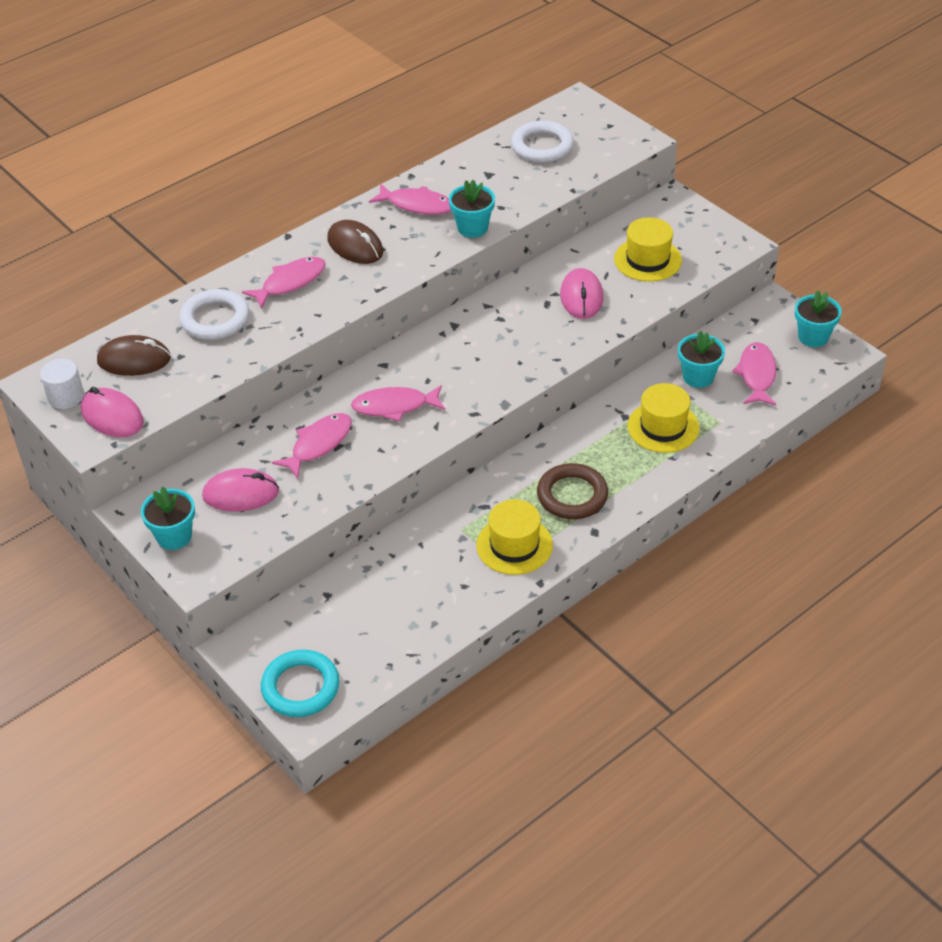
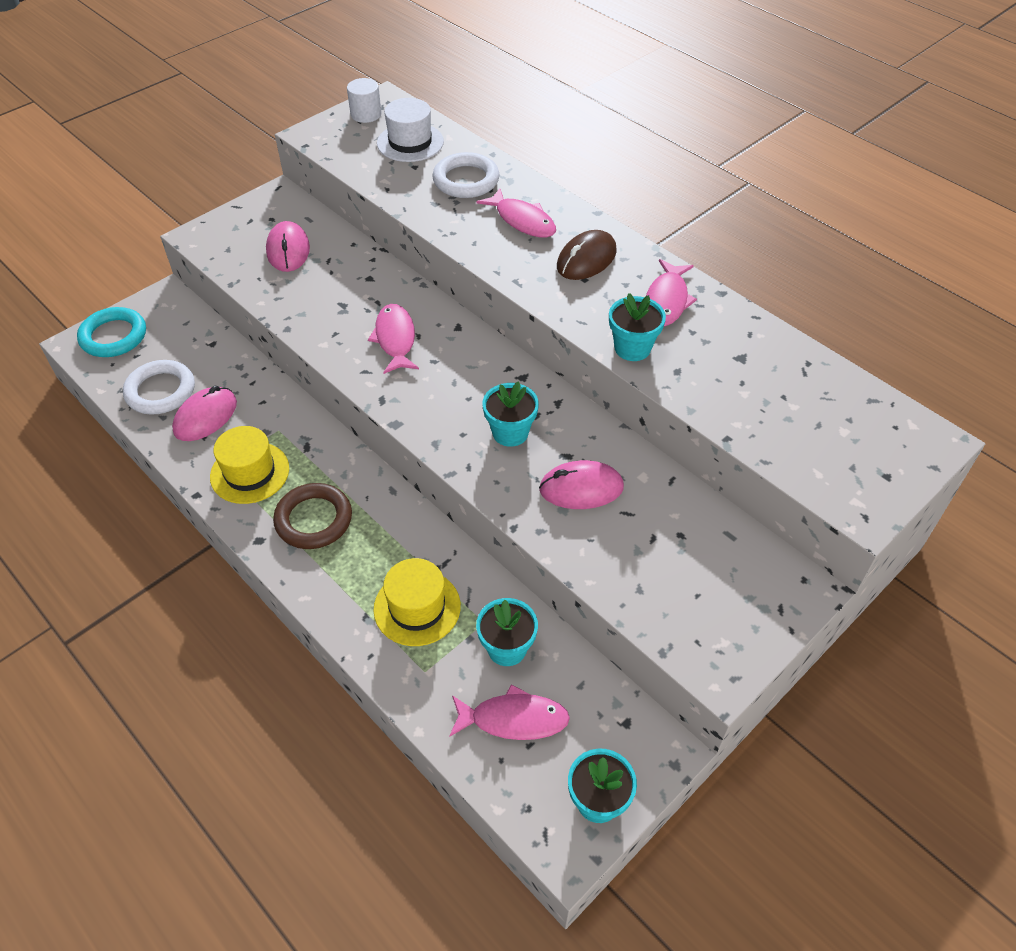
camera: 85 degrees right, 5 degrees up
pink mouse [81,387,144,437] -> pink mouse moved to [172,386,237,441]
brown mouse [97,335,171,376] -> white hat [377,98,444,162]
turquoise flower pot [141,487,195,550] -> turquoise flower pot moved to [483,381,539,447]
pink fish [272,413,352,479] -> none
white ring [511,120,574,163] -> white ring moved to [123,360,195,415]
yellow hat [614,217,682,282] -> none

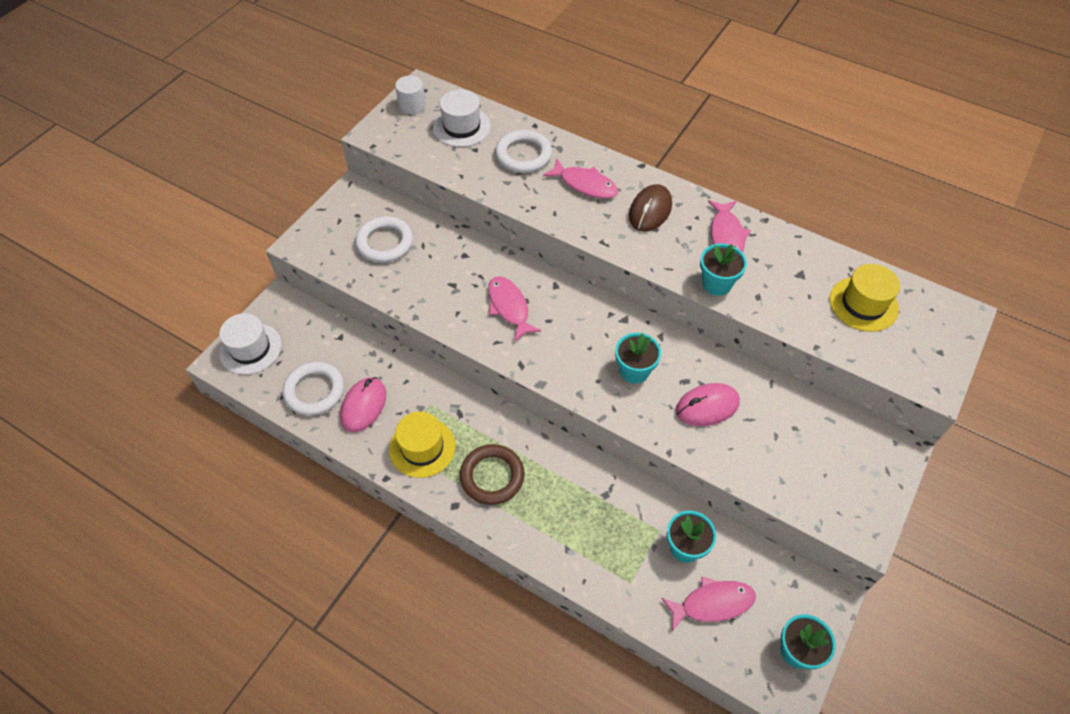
camera: 15 degrees left, 5 degrees up
turquoise ring [77,307,146,357] -> white hat [219,313,282,375]
pink mouse [266,221,310,272] -> white ring [355,216,413,263]
yellow hat [373,558,461,646] -> yellow hat moved to [830,264,900,332]

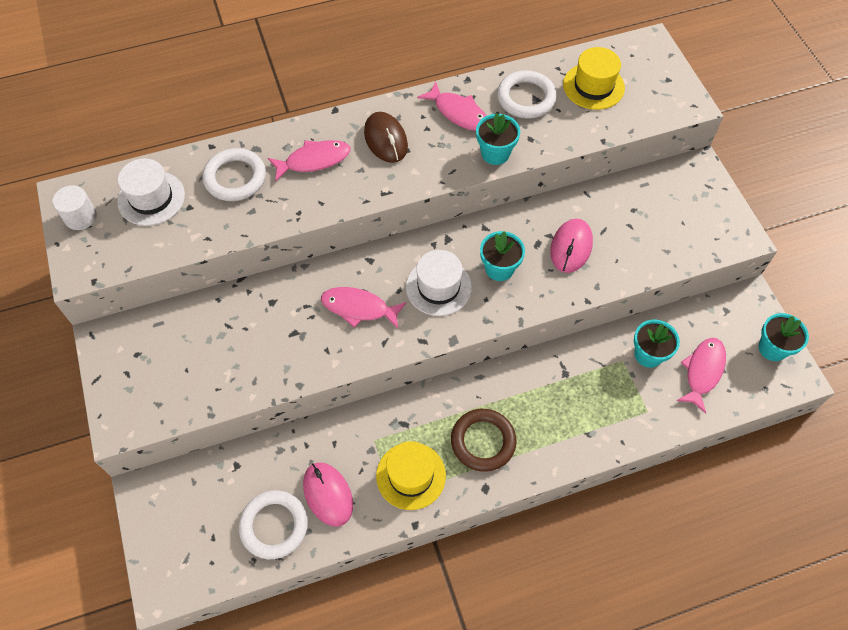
camera: 50 degrees left, 5 degrees up
white hat [219,313,282,375] -> white hat moved to [406,250,472,316]
white ring [355,216,413,263] -> white ring moved to [497,70,557,119]

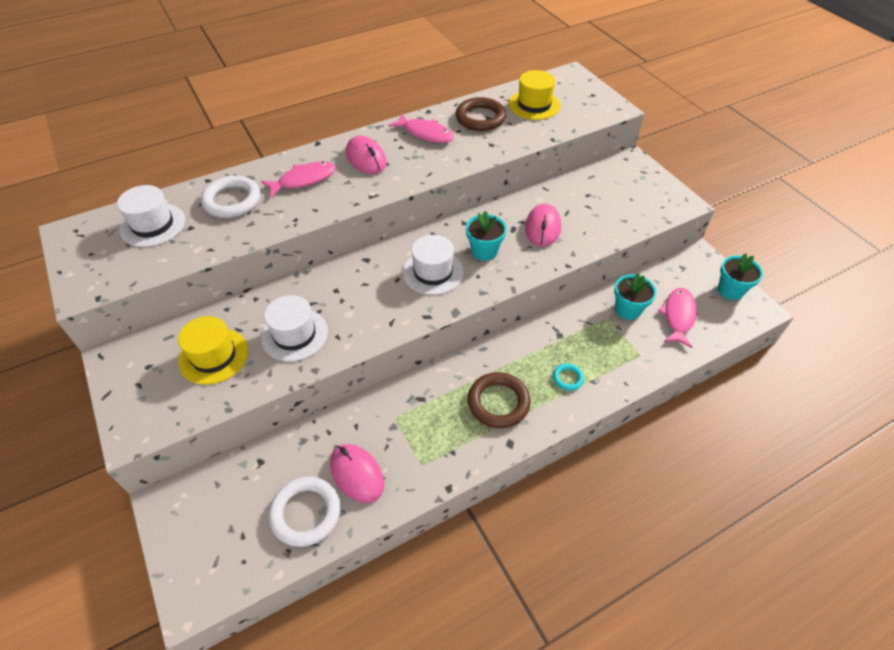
camera: 10 degrees left, 10 degrees down
white cylinder [52,185,97,230] -> none
pink fish [321,287,406,329] -> none
brown mouse [364,112,408,163] -> pink mouse [346,136,387,174]
yellow hat [376,441,446,510] -> yellow hat moved to [178,316,248,385]
turquoise flower pot [476,113,520,165] -> none
white ring [497,70,557,119] -> brown ring [456,97,506,131]
none -> white hat [261,295,328,362]
none -> turquoise ring [553,364,584,391]

